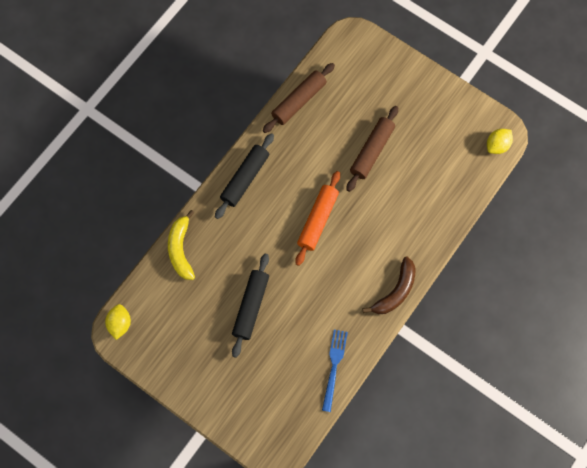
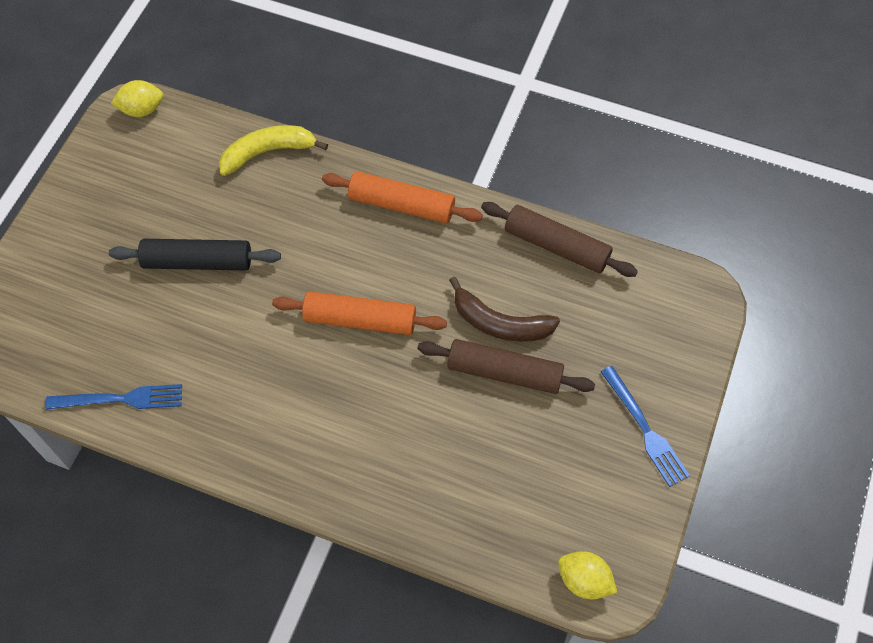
camera: 75 degrees right, 10 degrees down
black rolling pin [215,133,274,219] -> orange rolling pin [322,171,483,223]
brown banana [362,256,416,314] -> brown banana moved to [449,276,560,342]
none -> blue fork [601,366,690,487]

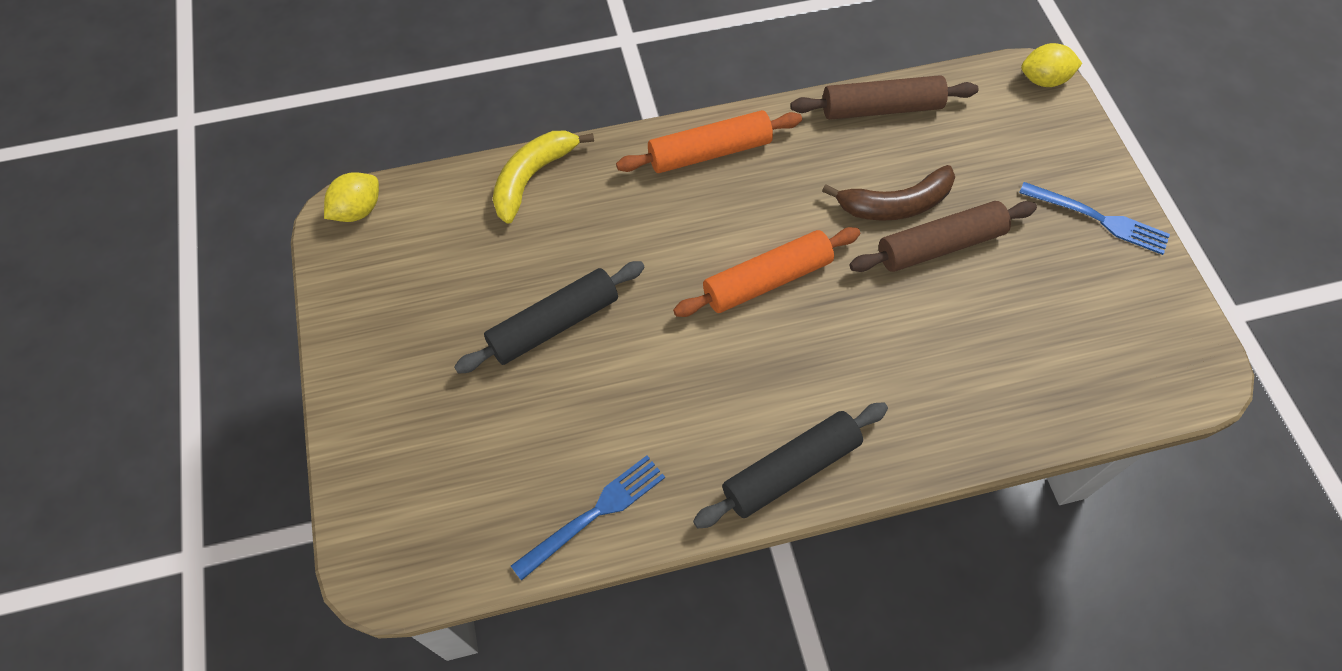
camera: 35 degrees left, 0 degrees up
yellow lemon [558,551,617,600] -> yellow lemon moved to [1021,43,1082,87]
none -> black rolling pin [693,402,888,528]

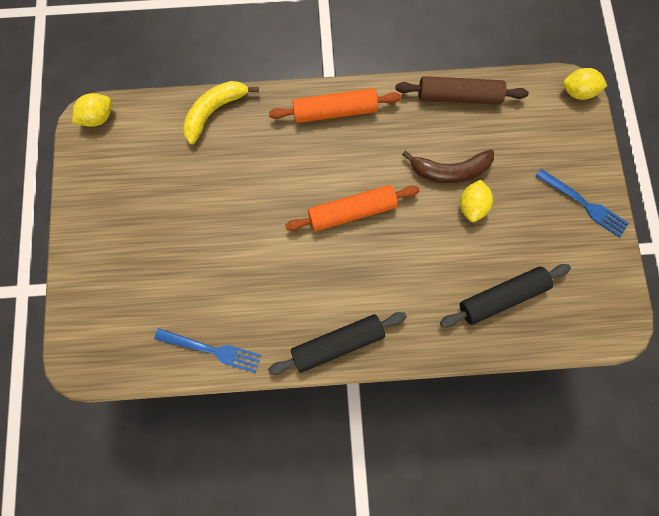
camera: 10 degrees right, 15 degrees up
black rolling pin [454,261,645,374] -> black rolling pin moved to [440,264,571,327]
blue fork [511,455,665,581] -> blue fork turned 45 degrees clockwise [154,328,261,373]
brown rolling pin [849,201,1037,272] -> yellow lemon [460,179,493,222]

